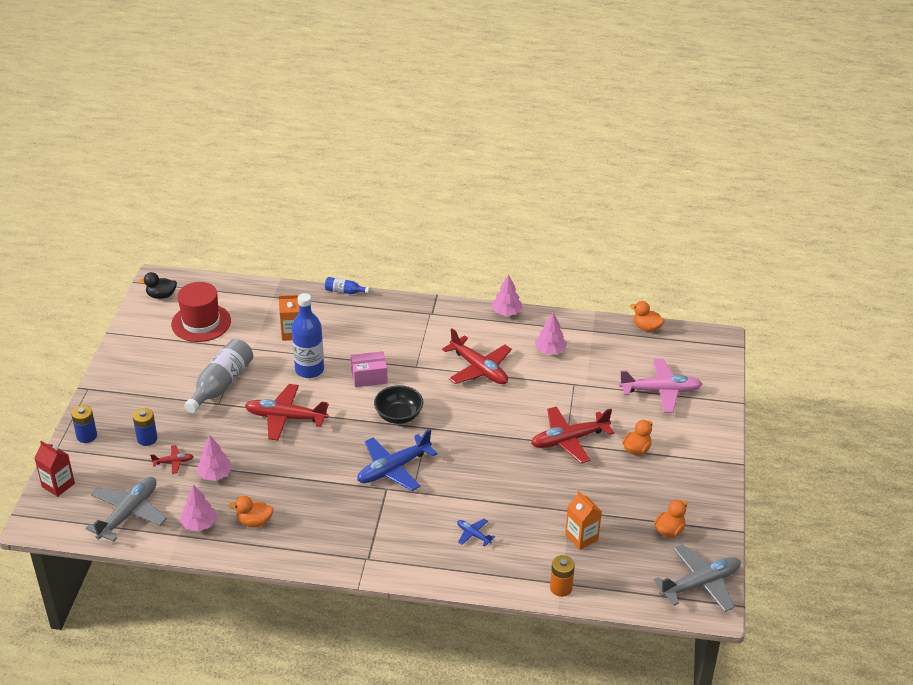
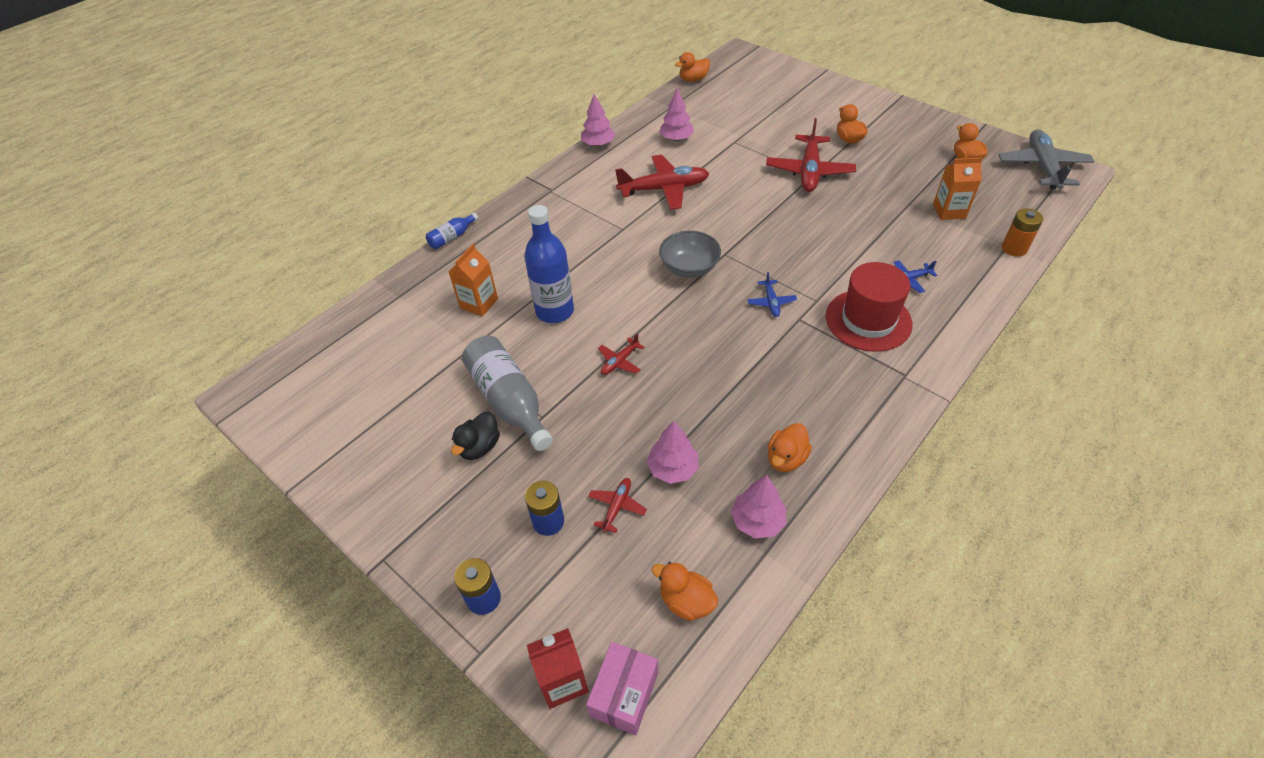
camera: 55 degrees left, 10 degrees up
grey plane [85,477,167,542] -> orange duck [651,562,718,621]
black duck [138,272,177,299] -> black duck moved to [451,412,500,460]
red hat [171,282,231,342] -> red hat moved to [826,262,913,352]
red plane [245,384,329,441] -> red plane [598,333,645,375], size x0.47
pink box [351,351,388,387] -> pink box moved to [586,642,658,735]
blue plane [357,430,438,491] -> blue plane [747,272,797,317], size x0.47
black bowl [374,385,423,424] -> grey bowl [659,231,721,278]
pink plane [619,359,702,413] -> none

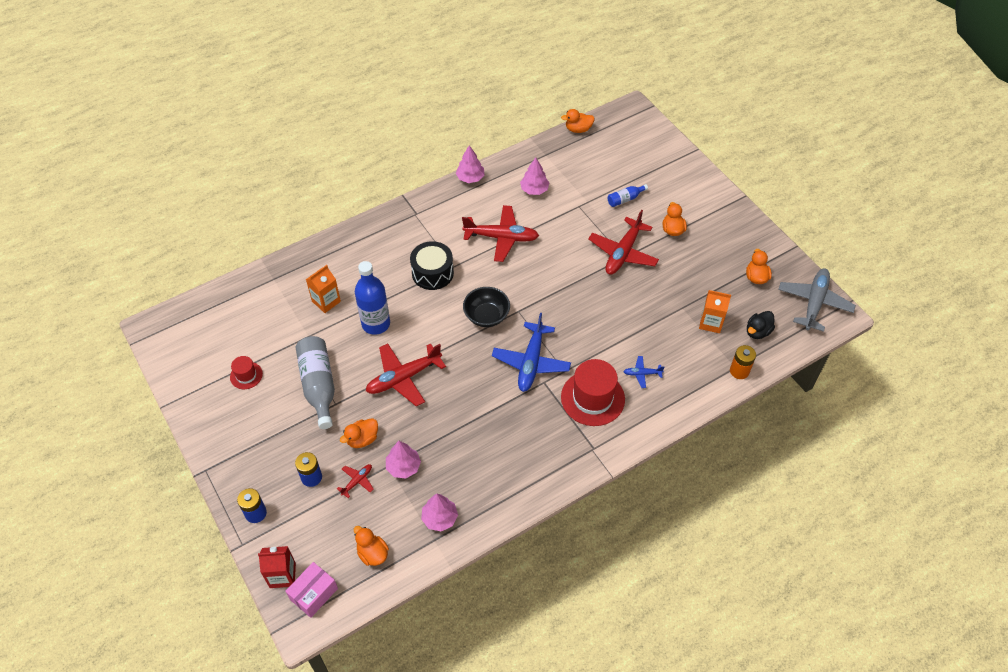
camera: 15 degrees right, 5 degrees up
blue bottle [426,212,478,249] -> blue bottle moved to [608,184,648,207]
black duck [451,412,500,460] -> black duck moved to [747,311,775,339]
red plane [598,333,645,375] -> red plane [366,344,446,406], size x2.11
grey bowl [659,231,721,278] -> black bowl [463,287,510,327]
blue plane [747,272,797,317] -> blue plane [492,313,571,392], size x2.11
orange duck [768,423,812,472] -> orange duck moved to [340,418,378,448]
none -> red hat [230,356,263,389]
none -> black drum [410,241,454,290]

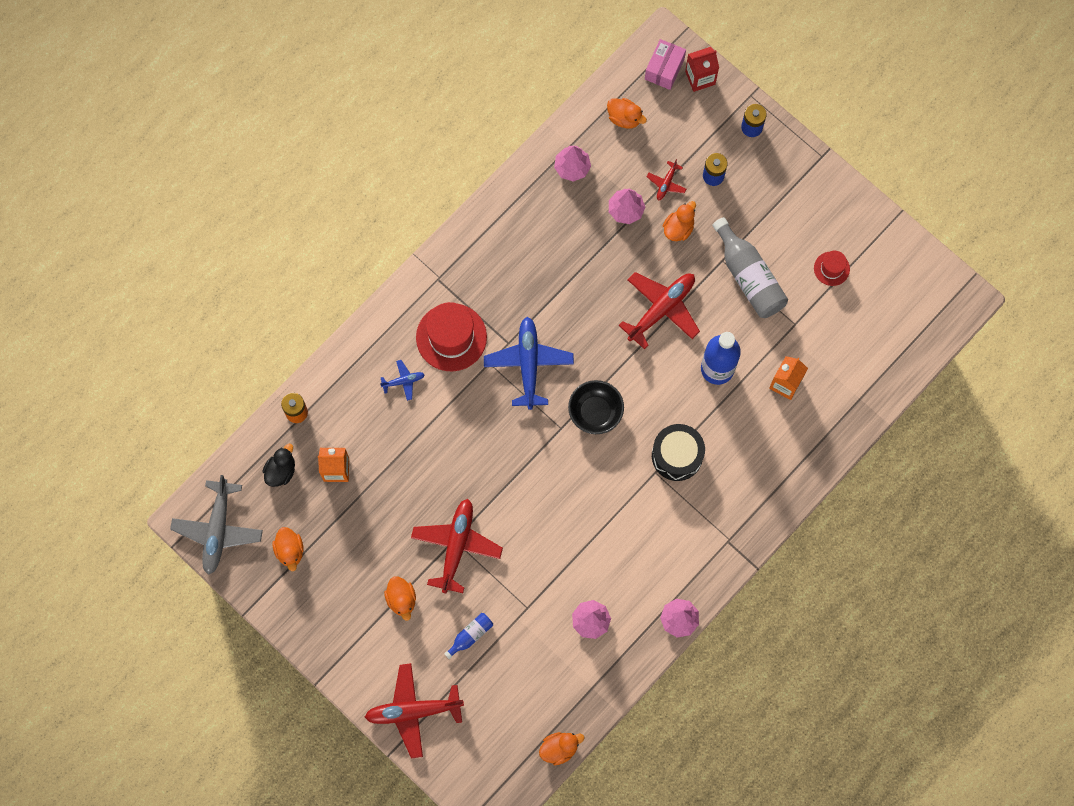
camera: 165 degrees right, 20 degrees up
red plane [462,205,539,262] -> red plane moved to [365,663,464,759]

